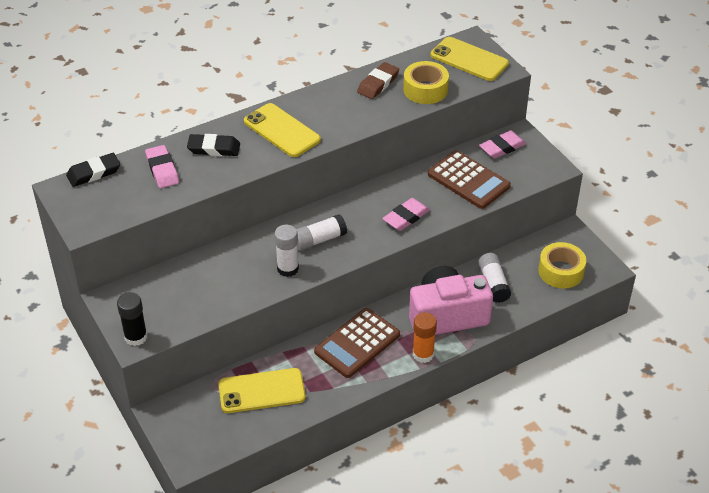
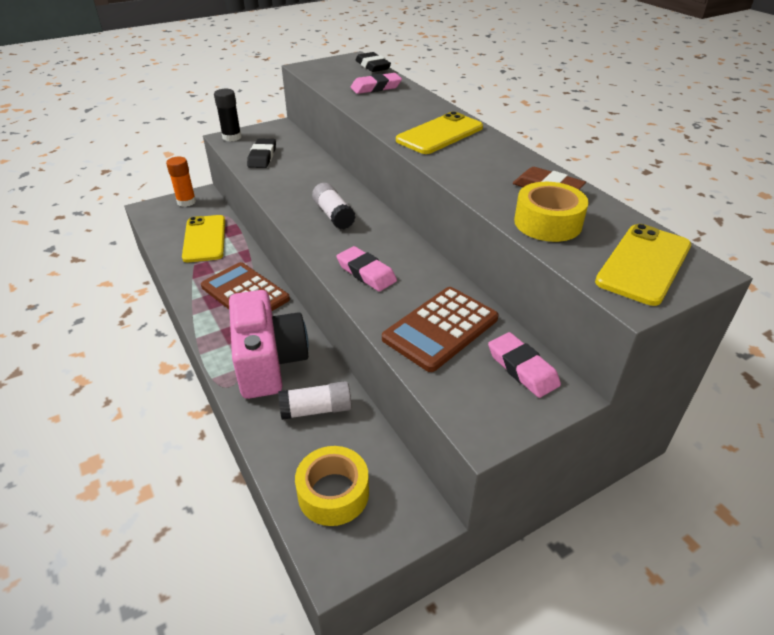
camera: 90 degrees right, 5 degrees down
black eraser [187,134,240,156] -> black eraser moved to [247,138,276,168]
white glue stick [275,225,299,277] -> none
orange glue stick [413,313,437,363] -> orange glue stick moved to [166,157,196,207]

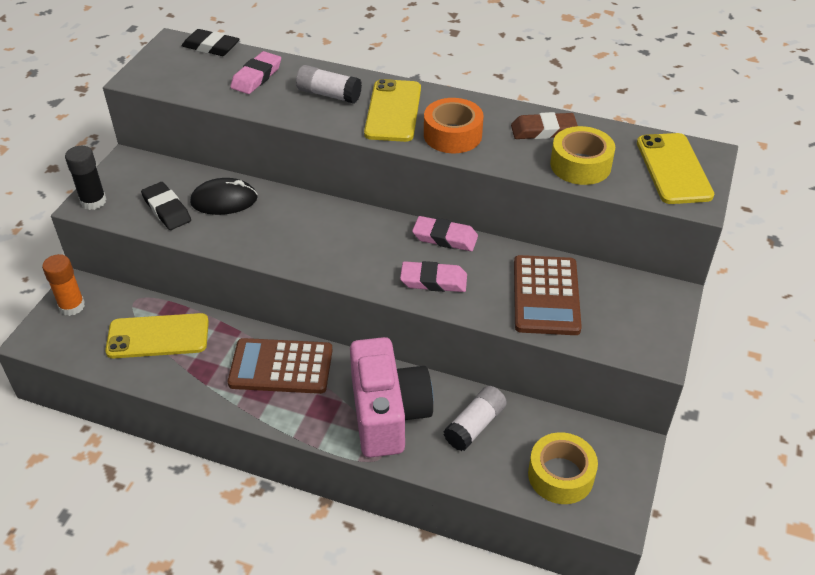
camera: 40 degrees left, 5 degrees up
yellow phone [182,215,225,262] -> yellow phone turned 45 degrees counterclockwise [105,313,209,358]
pink camera [229,290,309,399] -> pink camera turned 45 degrees clockwise [350,337,434,457]
white glue stick [312,183,356,229] -> white glue stick moved to [296,65,362,104]
pink eraser [488,332,561,398] -> pink eraser moved to [412,216,478,251]
none -> black mouse [190,178,258,215]
none -> orange tape [424,98,484,153]

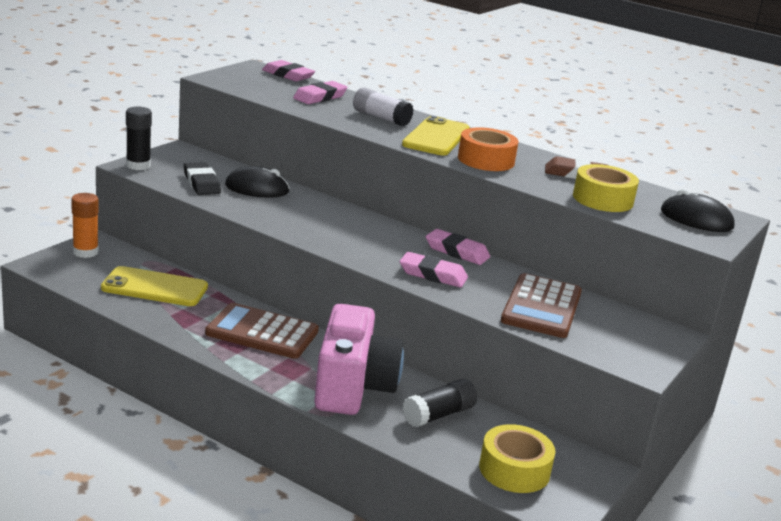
camera: 10 degrees right, 20 degrees down
black eraser [182,29,239,56] -> pink eraser [262,60,315,81]
white glue stick [443,386,507,451] -> black glue stick [403,379,477,427]
yellow phone [637,133,714,204] -> black mouse [661,189,735,232]

